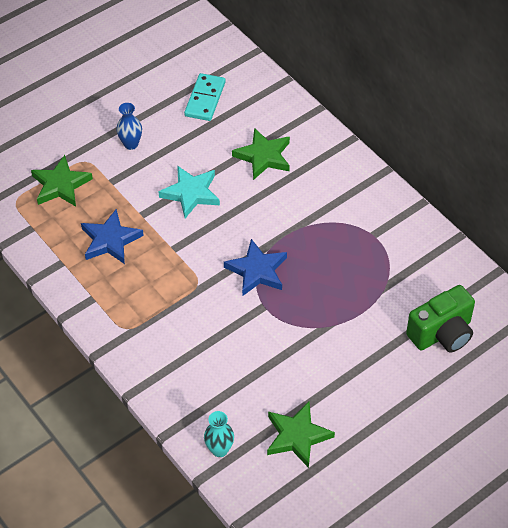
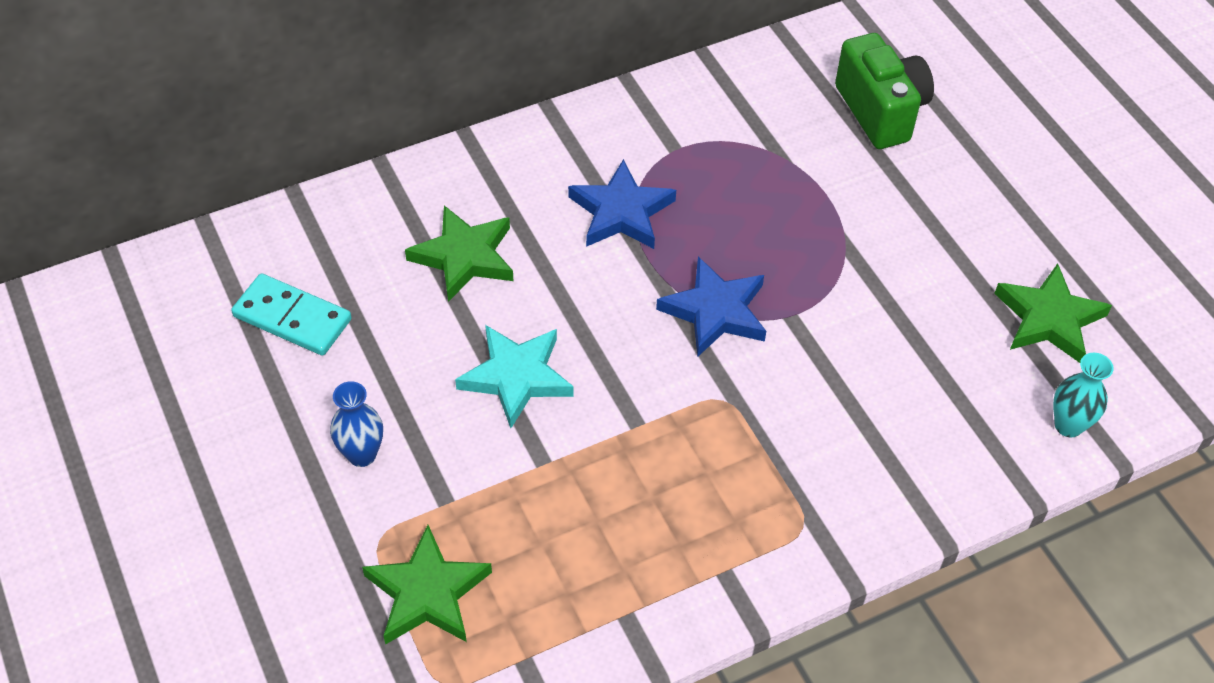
camera: 80 degrees left, 0 degrees up
blue star [81,209,144,264] -> blue star moved to [568,159,676,249]

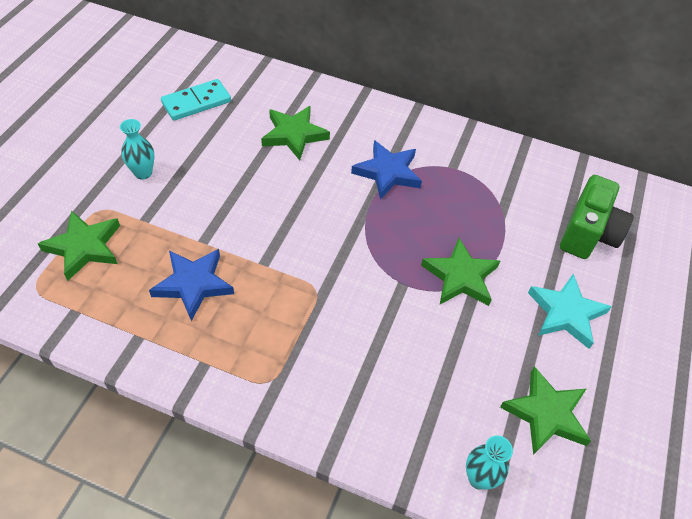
camera: 45 degrees right, 0 degrees up
turquoise domino [231,273,352,356] -> turquoise domino turned 75 degrees clockwise [161,79,231,121]
blue vase [330,381,383,467] -> turquoise vase [120,119,154,180]
turquoise star [455,325,574,428] -> turquoise star moved to [528,274,612,349]
blue star [656,256,766,357] -> blue star moved to [149,249,234,321]
none -> green star [421,238,500,306]

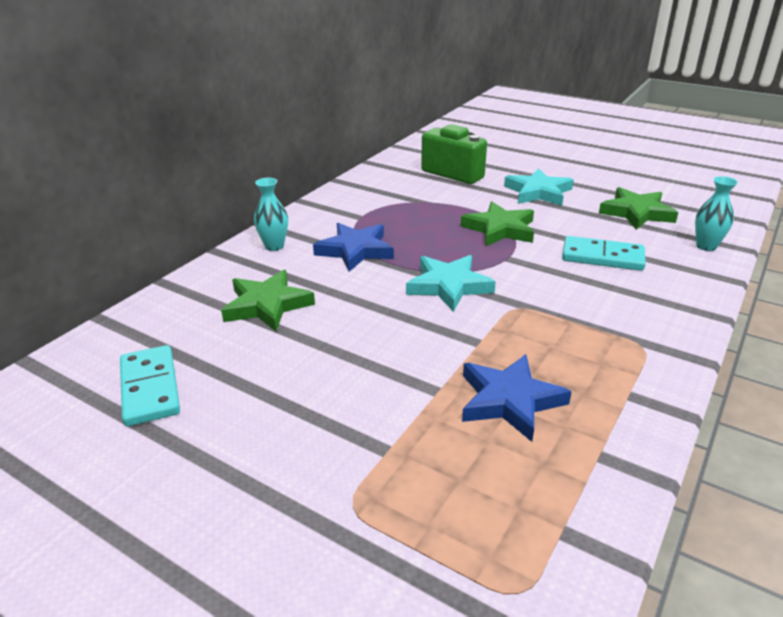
camera: 75 degrees left, 20 degrees down
green star [38,211,120,281] -> none
turquoise vase [120,119,154,180] -> turquoise vase moved to [254,178,288,251]
none -> turquoise star [406,255,496,312]
none -> turquoise domino [562,236,646,271]

